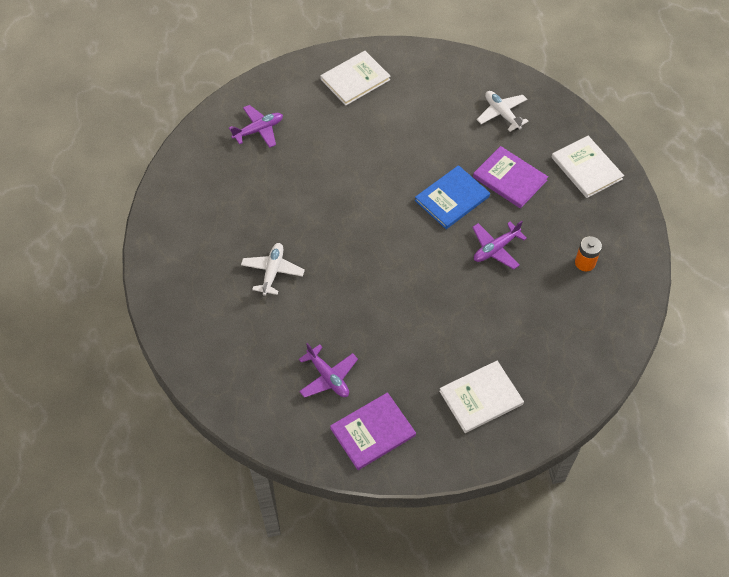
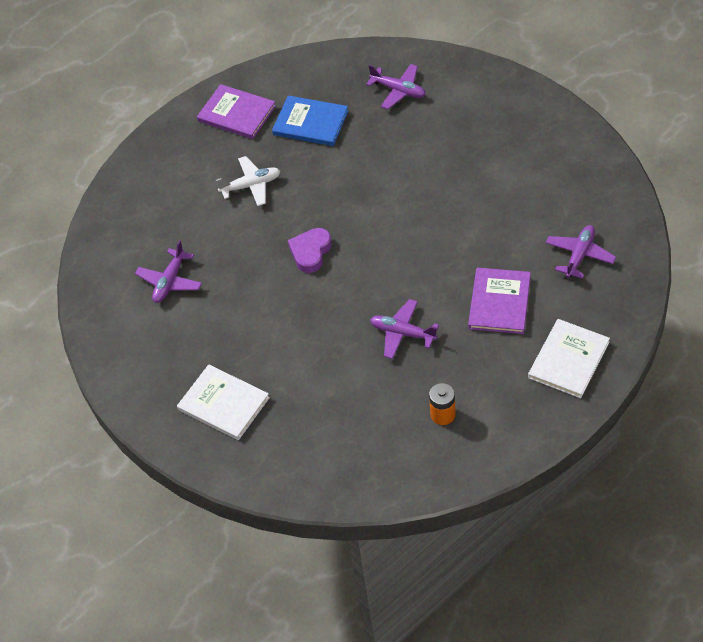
camera: 65 degrees right, 5 degrees down
white book [320,51,391,106] -> none
purple book [330,392,416,470] -> purple book moved to [197,84,276,139]
blue book [415,165,490,229] -> blue book moved to [272,96,349,146]
white plane [477,91,529,132] -> purple plane [545,225,616,279]
none -> purple heart [288,228,332,273]

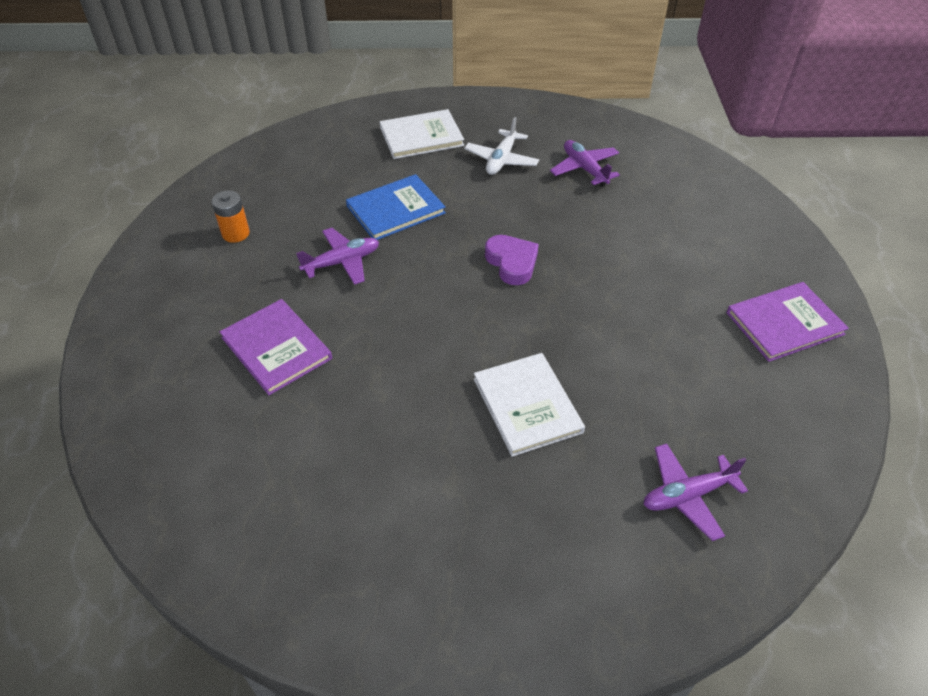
camera: 125 degrees right, 5 degrees down
white plane [216,156,280,206] -> white plane moved to [464,117,539,175]
blue book [272,96,349,146] -> blue book moved to [346,174,446,240]
white book [528,319,610,398] -> white book moved to [474,353,585,457]
purple plane [545,225,616,279] -> none

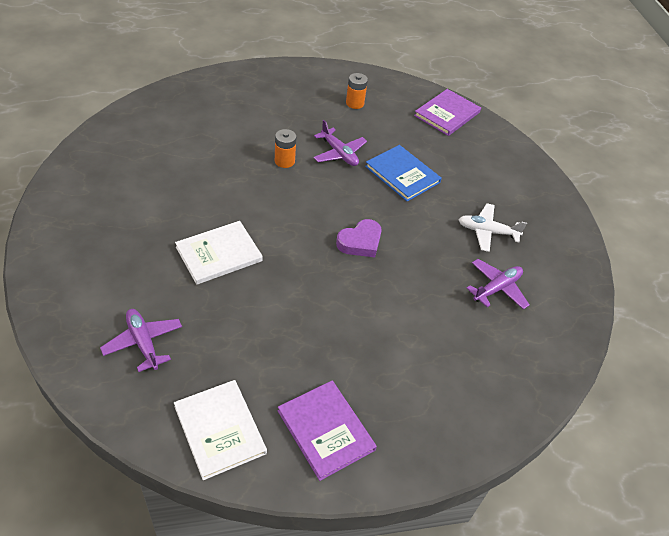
camera: 75 degrees right, 0 degrees up
purple book [220,299,332,395] -> purple book moved to [414,89,481,136]
white book [380,109,464,159] -> white book moved to [174,380,267,480]
none -> orange battery [275,129,296,168]

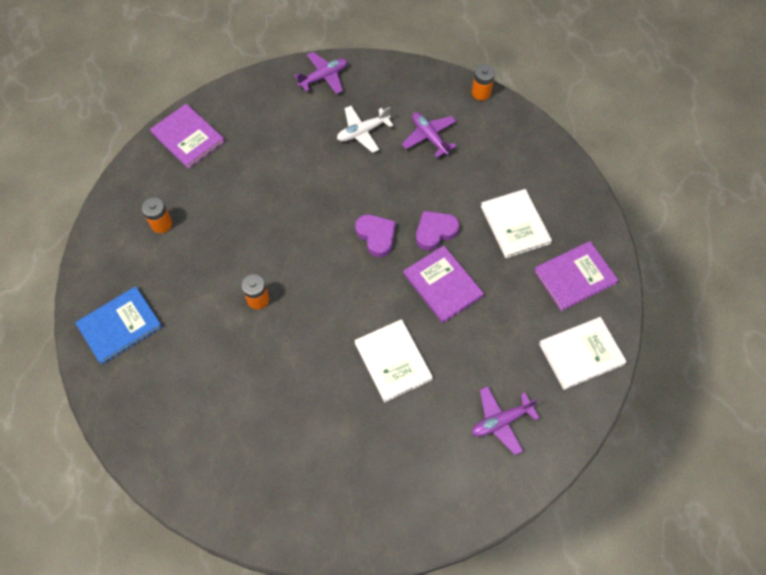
camera: 80 degrees left, 15 degrees up
purple plane [313,120,367,166] -> purple plane moved to [294,52,348,94]
blue book [365,145,442,202] -> blue book moved to [75,286,163,365]
white plane [458,203,527,252] -> white plane turned 45 degrees clockwise [337,106,393,153]
none -> purple book [403,245,484,323]
none -> purple heart [416,211,459,251]
none -> orange battery [472,64,495,101]
none -> white book [481,189,552,258]

